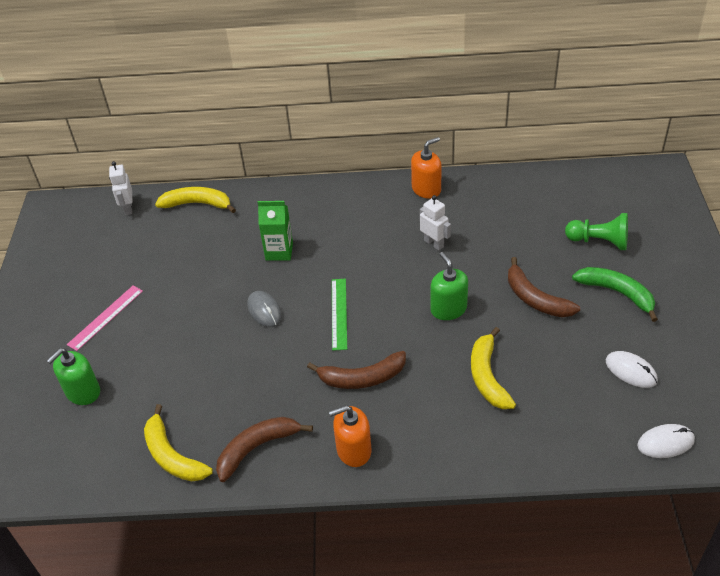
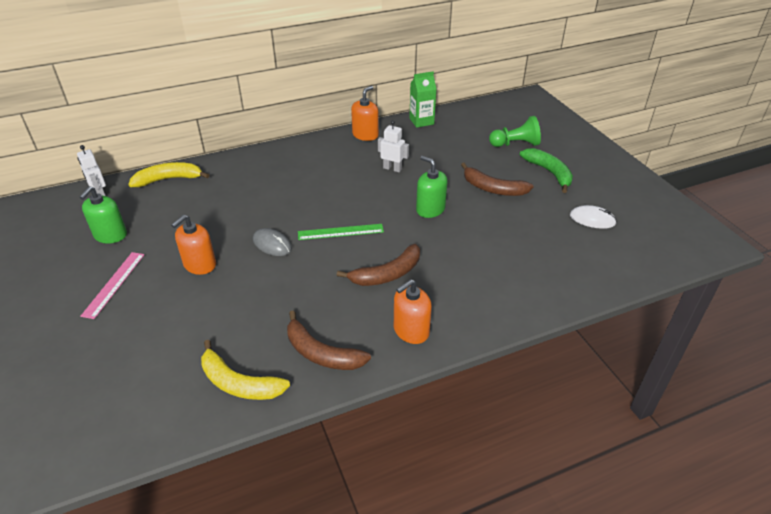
camera: 25 degrees left, 5 degrees down
green soap dispenser [47,348,100,405] -> green soap dispenser moved to [80,186,127,244]
brown banana [216,417,313,482] -> brown banana turned 90 degrees counterclockwise [287,310,371,370]
green carton [258,201,293,261] -> green carton moved to [409,71,436,128]
green ruler [332,279,347,351] -> green ruler turned 75 degrees counterclockwise [298,224,384,240]
yellow banana [471,327,516,409] -> none
green banana [572,267,658,322] -> green banana turned 45 degrees clockwise [520,148,573,193]
white mouse [637,424,695,458] -> none
none -> orange soap dispenser [171,215,216,275]

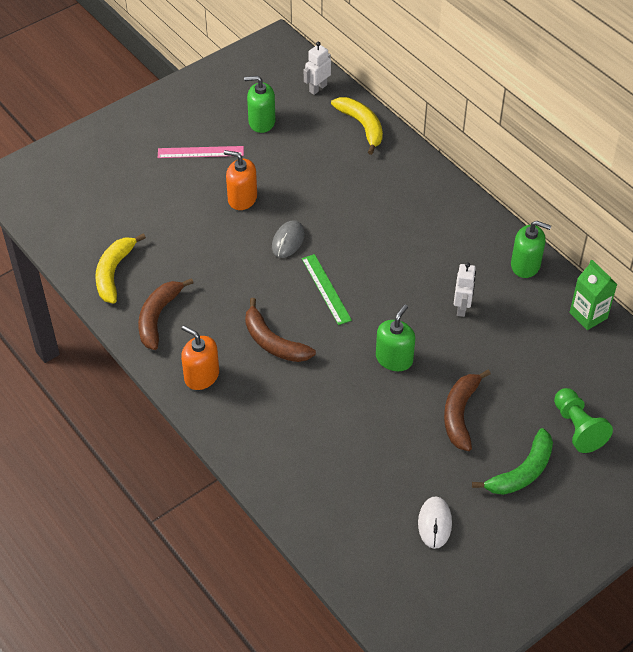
camera: 75 degrees right, 10 degrees up
orange soap dispenser [351,86,379,141] -> green soap dispenser [511,221,551,278]

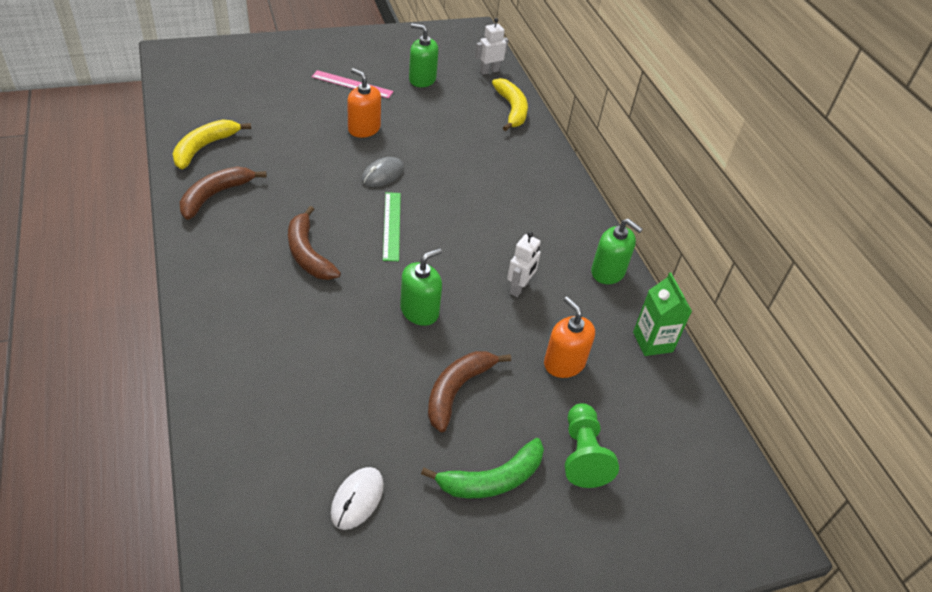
camera: 15 degrees right, 5 degrees down
orange soap dispenser [181,325,219,390] -> orange soap dispenser moved to [544,297,595,378]

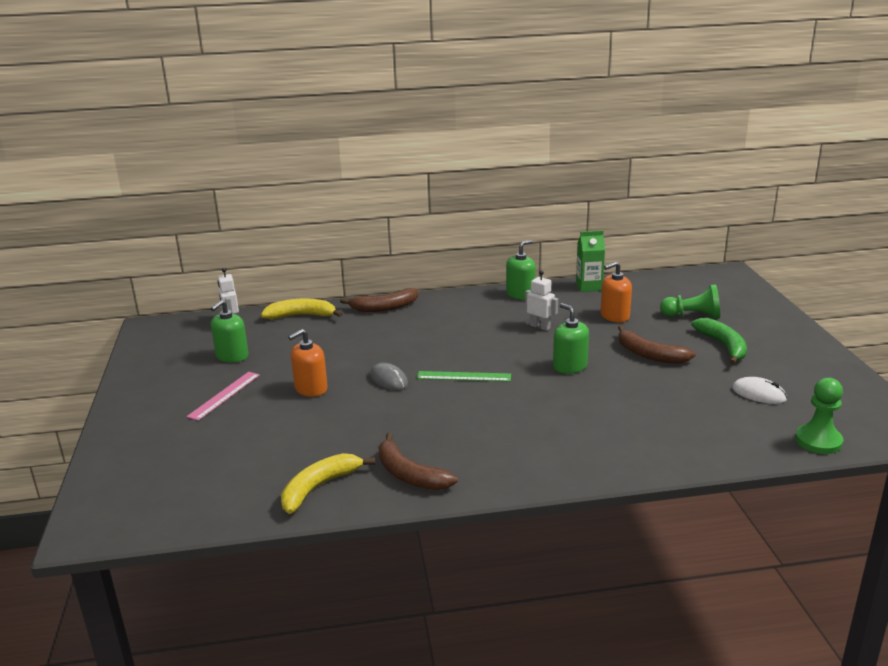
camera: 75 degrees left, 20 degrees down
yellow banana [172,119,251,169] -> yellow banana turned 90 degrees clockwise [281,453,375,514]
brown banana [288,206,341,280] -> brown banana moved to [340,288,418,312]
none -> green pawn [795,378,843,454]

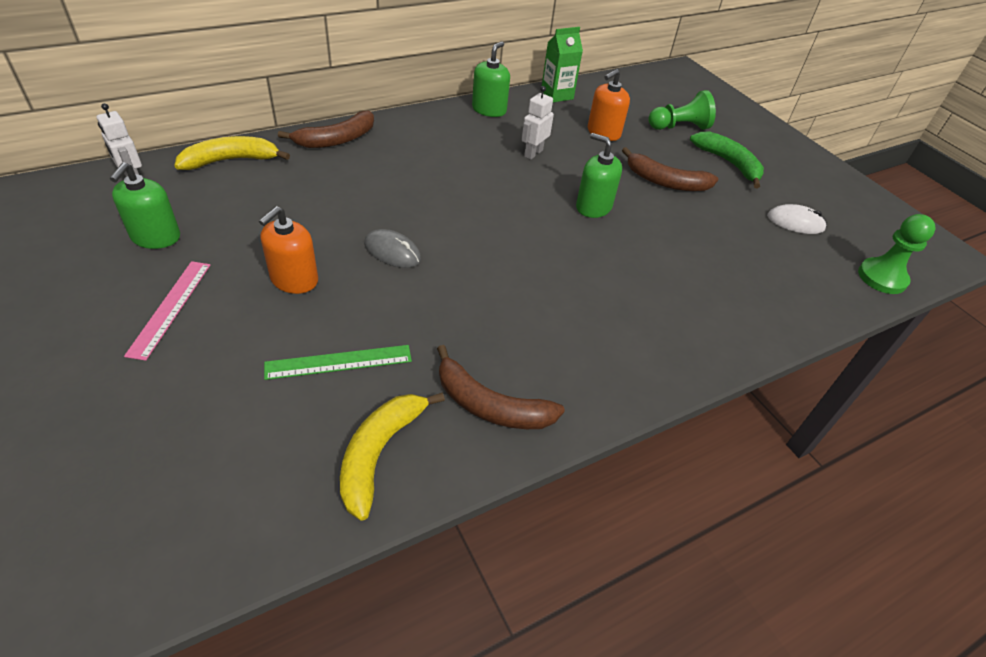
camera: 25 degrees left, 20 degrees up
green ruler [417,371,511,382] -> green ruler moved to [264,345,412,380]
white robot [525,270,558,331] -> white robot turned 75 degrees counterclockwise [521,86,554,160]

